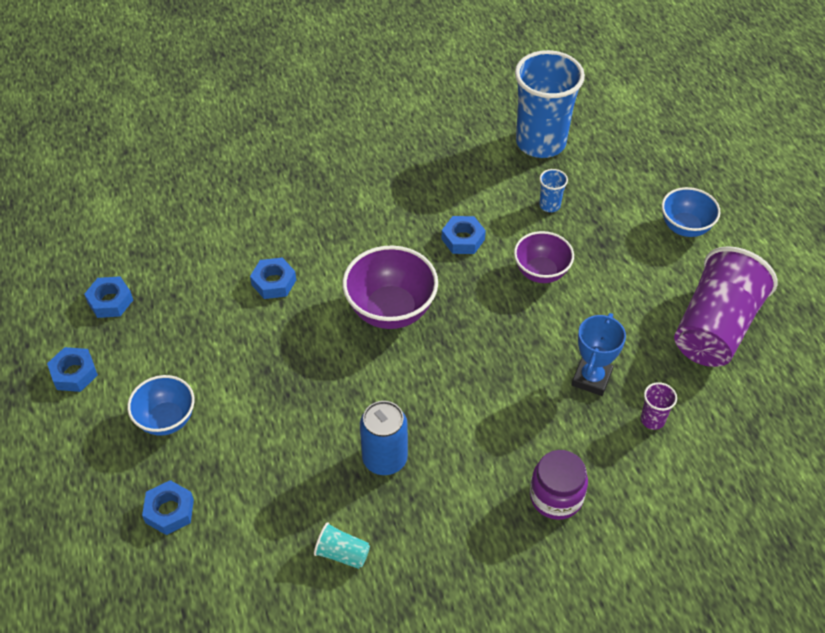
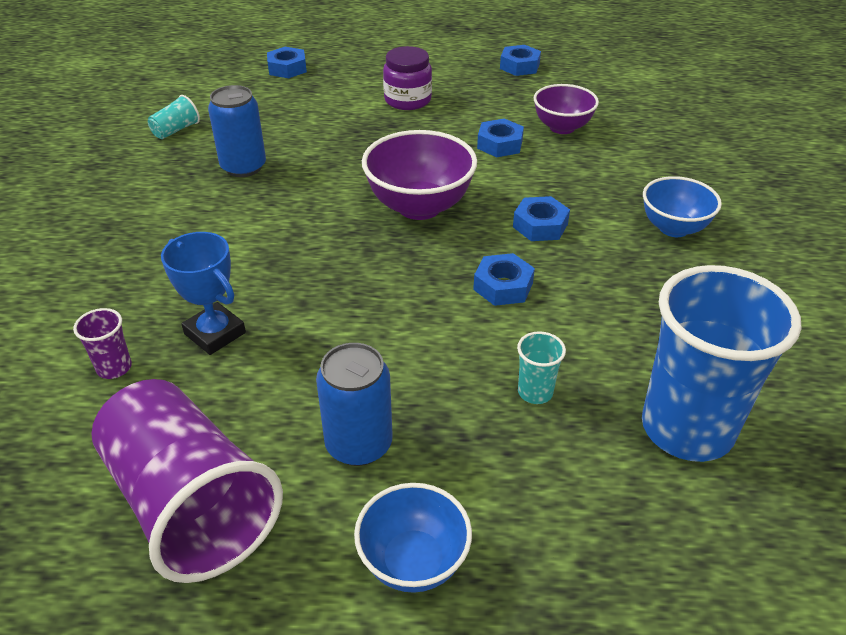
camera: 110 degrees right, 10 degrees down
blue nut [47,347,98,392] -> blue nut moved to [513,196,570,241]
blue bowl [127,375,195,436] -> blue bowl moved to [643,176,722,237]
purple bowl [514,231,574,283] -> purple bowl moved to [534,84,599,134]
purple jar [530,450,588,520] -> purple jar moved to [383,46,432,110]
blue cup [539,169,568,212] -> turquoise cup [517,331,566,404]
none -> blue can [316,343,393,466]

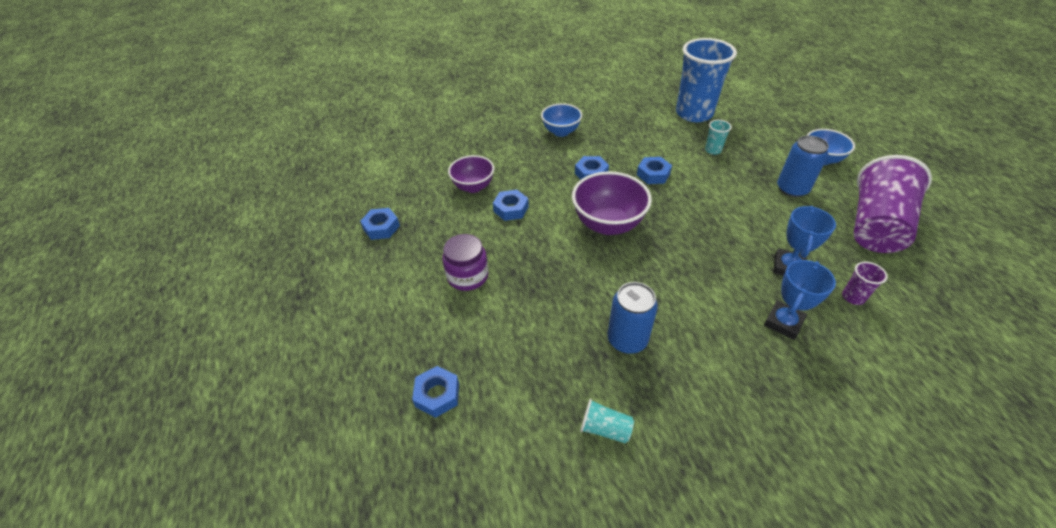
camera: 110 degrees left, 5 degrees up
none -> blue trophy [764,260,836,340]

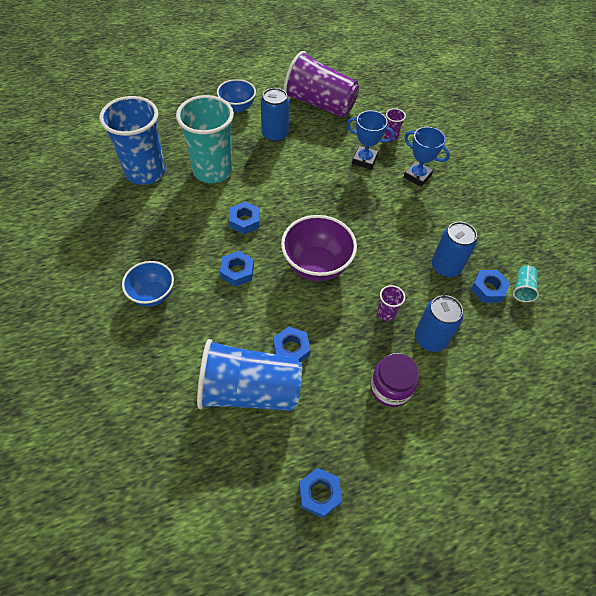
camera: 95 degrees left, 10 degrees up
blue nut [412,366,459,418] -> blue nut moved to [471,270,510,303]
purple bowl [448,155,494,193] -> blue cup [197,339,302,411]
turquoise cup [705,120,732,155] -> turquoise cup [176,95,234,183], size x2.48
none -> purple cup [377,285,405,321]
none -> blue can [415,295,463,352]

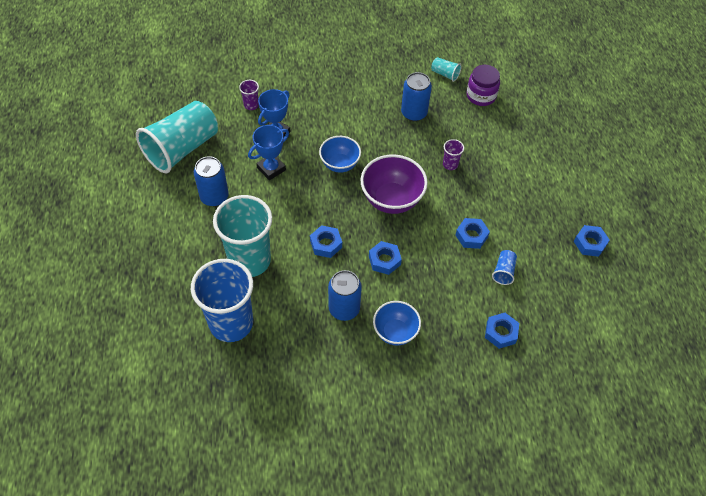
camera: 75 degrees left, 0 degrees up
blue cup [197,339,302,411] -> blue cup [492,250,517,285], size x0.40
blue bowl [217,79,256,113] -> blue bowl moved to [319,136,361,173]
purple cup [283,51,359,118] -> turquoise cup [136,101,218,173]
purple jar [370,353,419,407] -> purple jar moved to [466,65,500,106]
blue trophy [404,127,450,187] -> blue trophy moved to [248,125,289,180]
blue can [415,295,463,352] -> blue can moved to [328,270,362,321]
blue nut [471,270,510,303] -> blue nut moved to [485,313,519,349]

